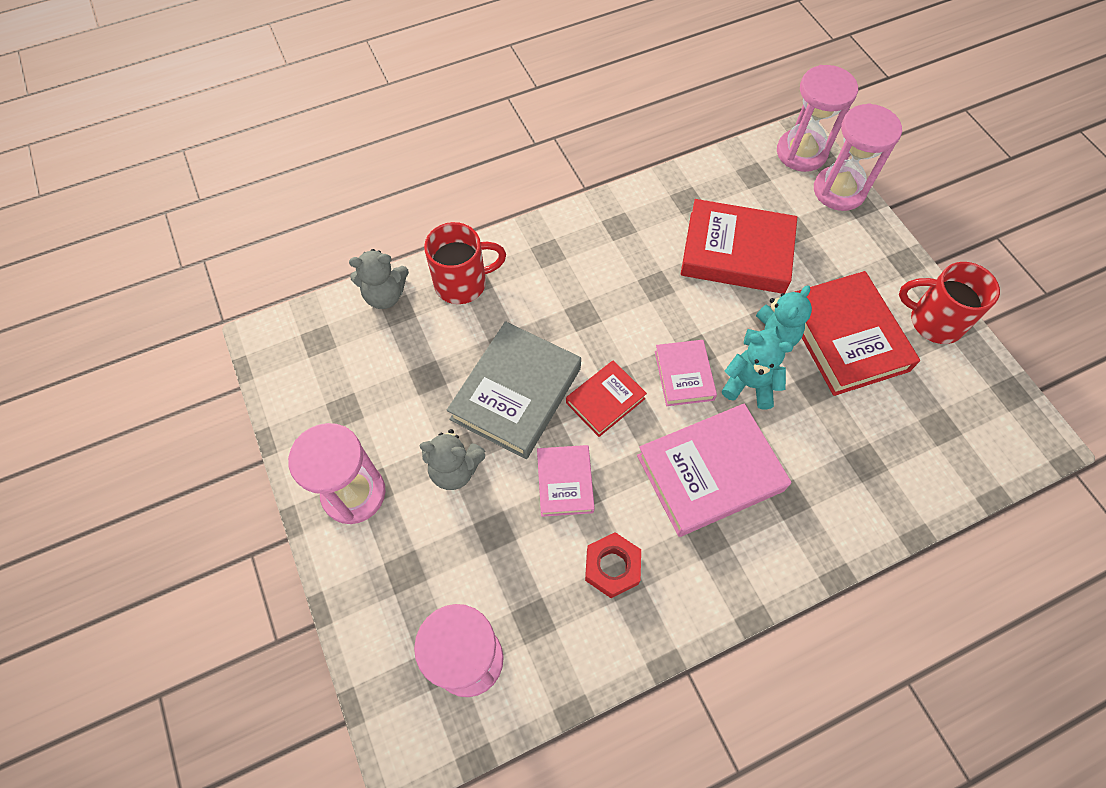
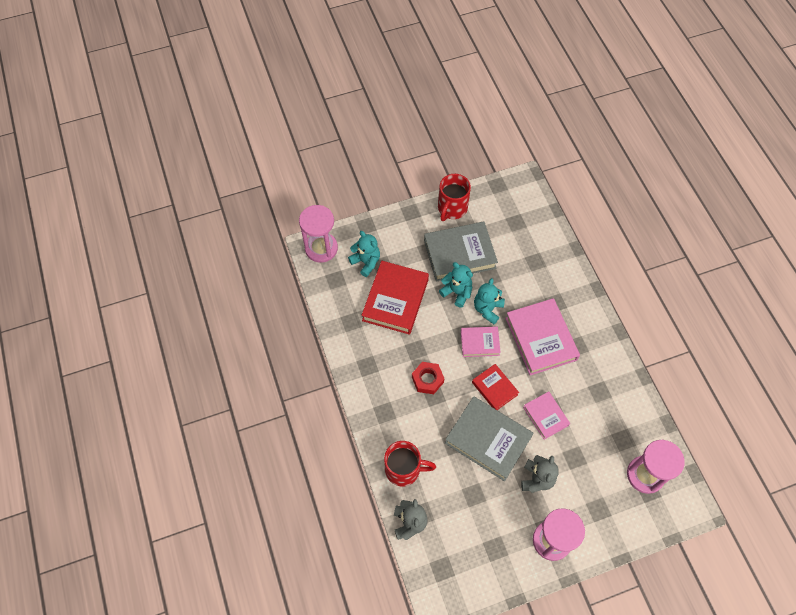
camera: 85 degrees left, 0 degrees up
red mug [424,222,506,304] -> red mug turned 105 degrees clockwise [384,441,436,487]
pink book [537,445,595,517] -> pink book turned 60 degrees clockwise [523,391,570,440]
red nut [585,532,641,598] -> red nut moved to [412,362,445,394]
red book [795,271,920,396] -> grey book [424,222,498,282]
pink hourglass [814,103,902,211] -> none
none -> turquoise teddy bear [348,231,380,277]

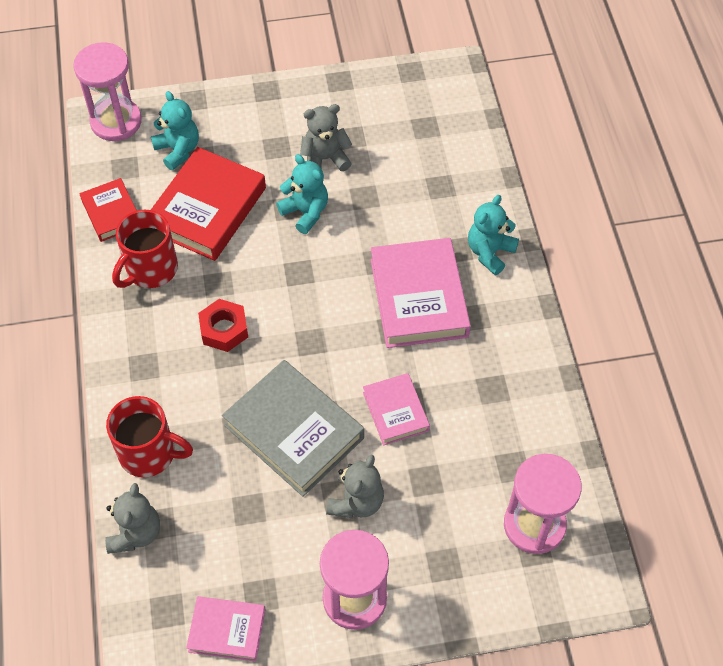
camera: 10 degrees right, 5 degrees down
grey book [424,222,498,282] -> grey teddy bear [300,104,352,171]
red mug [438,174,471,221] -> red mug moved to [112,210,178,288]
pink book [461,327,501,357] -> pink book moved to [186,596,265,662]
red book [472,364,519,410] -> red book moved to [80,178,137,242]
turquoise teddy bear [474,278,505,324] -> turquoise teddy bear moved to [468,195,519,275]

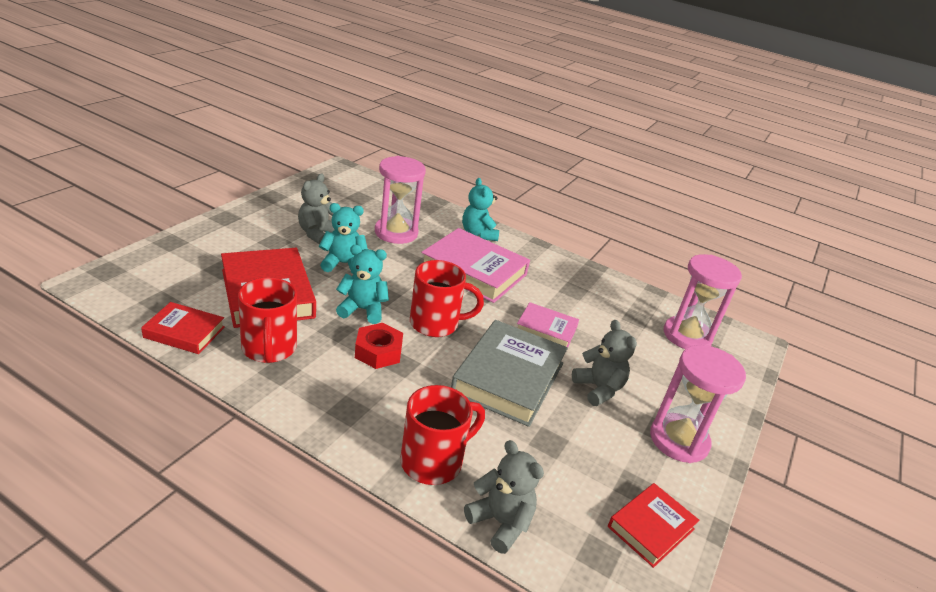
camera: 55 degrees left, 25 degrees down
pink hourglass [74,42,142,141] -> pink hourglass moved to [375,156,426,244]
turquoise teddy bear [151,91,199,170] -> turquoise teddy bear moved to [336,245,389,324]
pink book [186,596,265,662] -> red book [608,483,699,568]
grey book [222,360,364,497] -> grey book turned 60 degrees counterclockwise [451,320,568,427]
none -> red mug [410,260,484,337]

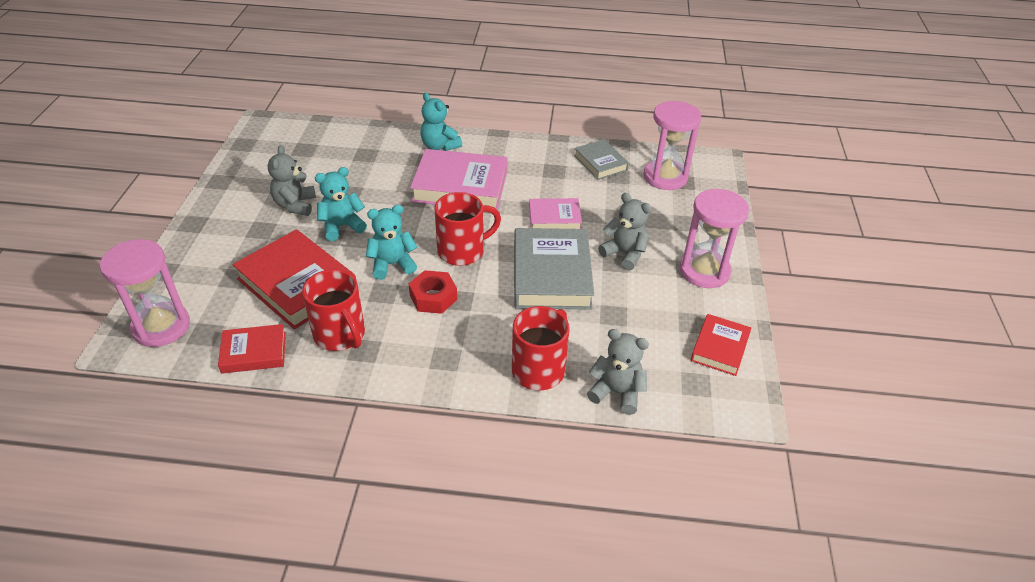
camera: 20 degrees left, 10 degrees up
pink hourglass [375,156,426,244] -> pink hourglass moved to [100,239,190,347]
none -> grey book [574,139,629,180]

